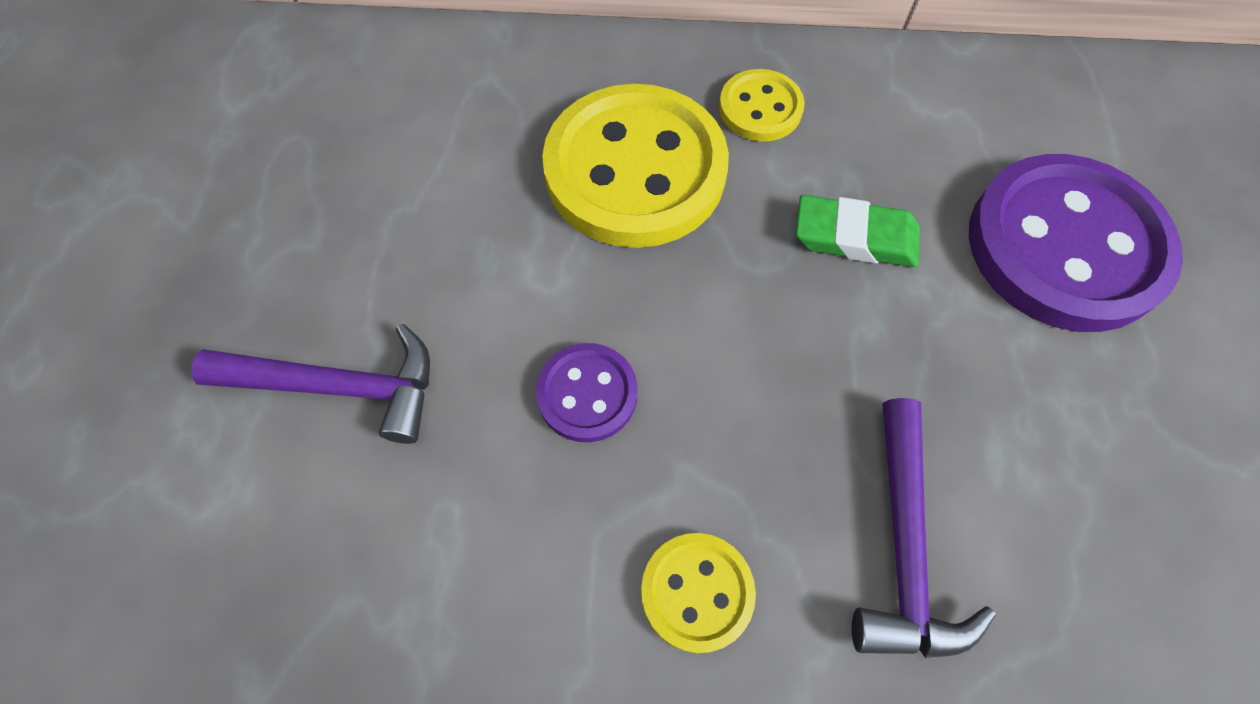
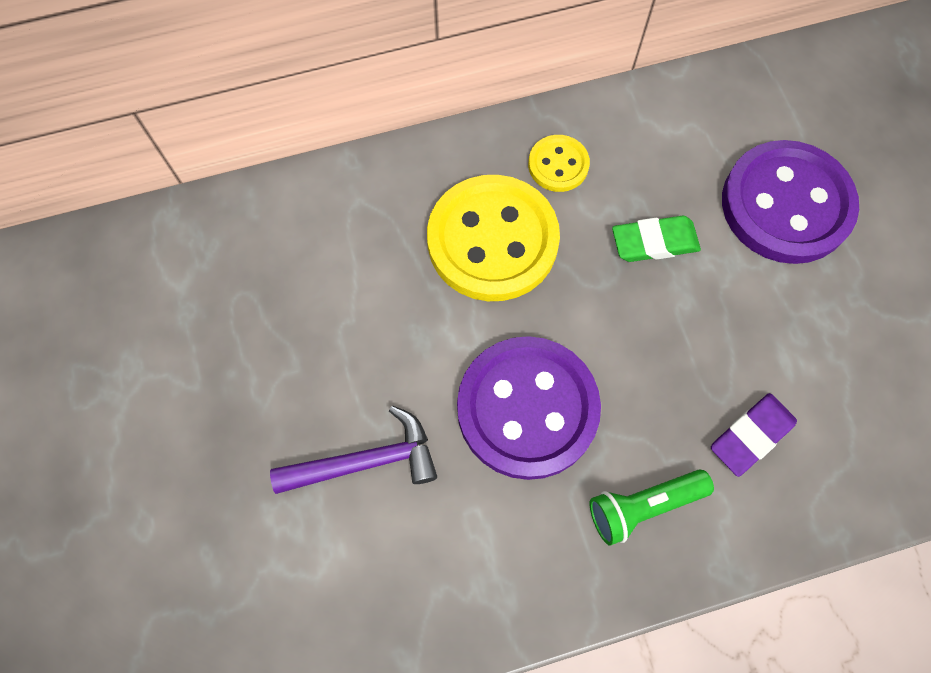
camera: 20 degrees left, 5 degrees up
purple button [536,343,638,442] -> purple button [457,336,601,480], size x2.08
yellow button [641,533,756,653] -> green flashlight [590,469,714,545]
purple hammer [852,398,996,658] -> purple eraser [711,393,797,477]

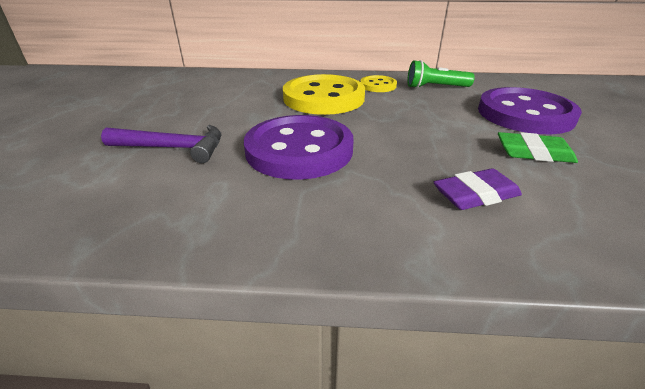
camera: 20 degrees right, 35 degrees down
green flashlight [590,469,714,545] -> green flashlight moved to [407,60,475,88]
green eraser [612,216,701,262] -> green eraser moved to [498,132,578,163]

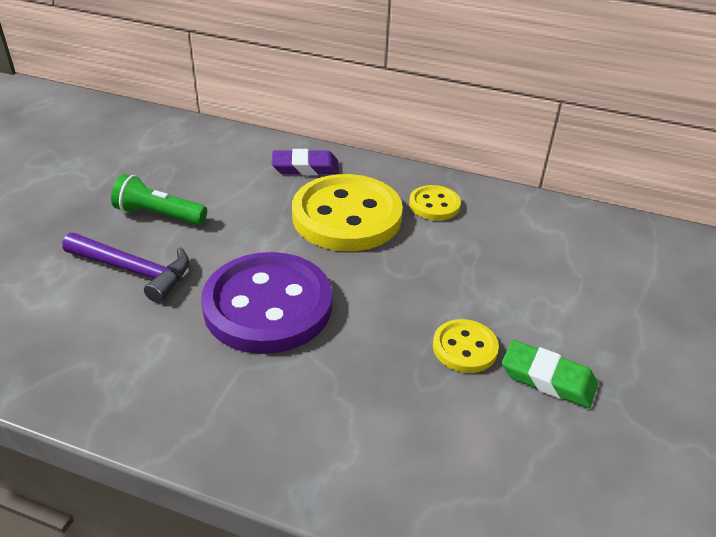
camera: 15 degrees right, 5 degrees up
green flashlight [407,60,475,88] -> green flashlight moved to [111,174,207,225]
purple eraser [434,168,522,210] -> purple eraser moved to [272,149,339,175]
purple button [478,87,582,134] -> none
none -> yellow button [433,319,499,373]

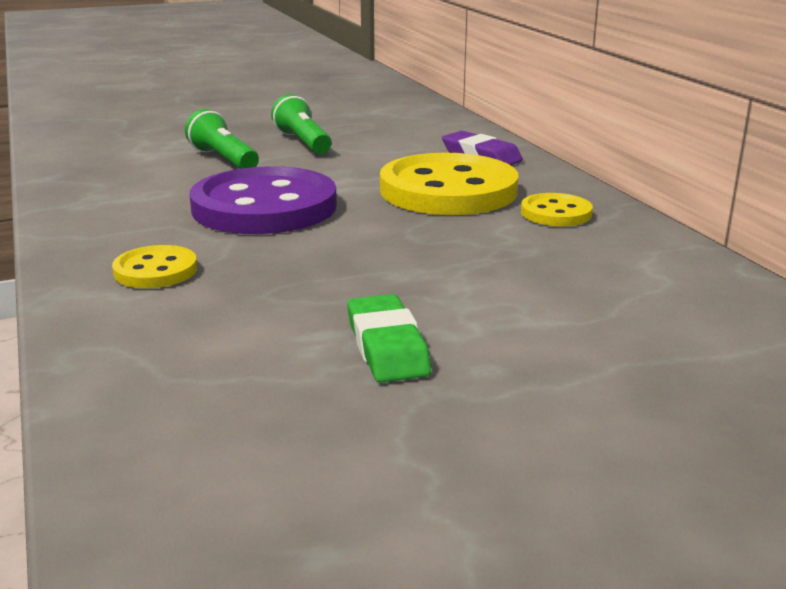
camera: 50 degrees right, 15 degrees down
purple hammer [62,233,189,303] -> green flashlight [185,109,259,169]
yellow button [433,319,499,373] -> yellow button moved to [112,245,197,288]

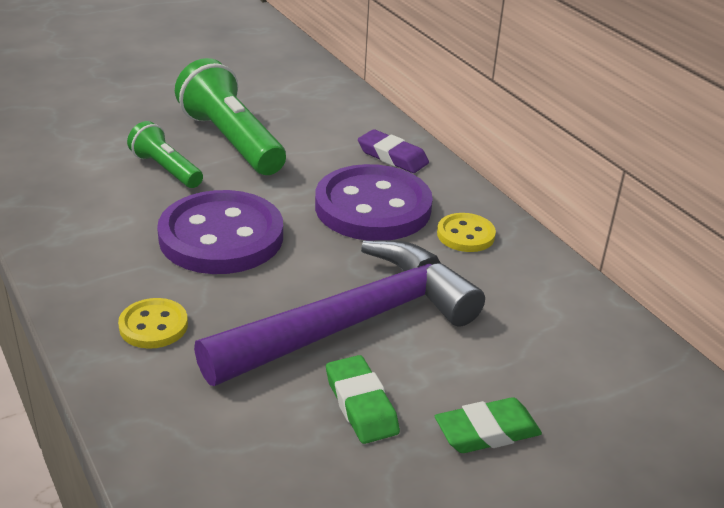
camera: 10 degrees left, 10 degrees up
green flashlight [271,94,332,154] -> green flashlight [175,58,286,175], size x1.76
yellow button [380,153,518,215] -> purple button [315,164,433,240]
none -> purple hammer [194,240,485,386]
none -> green eraser [435,397,542,453]

